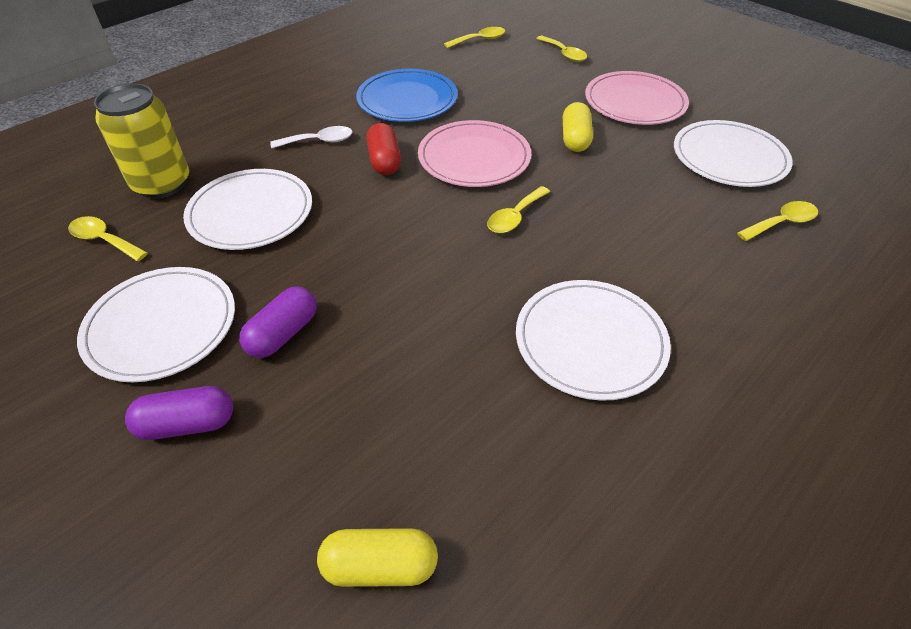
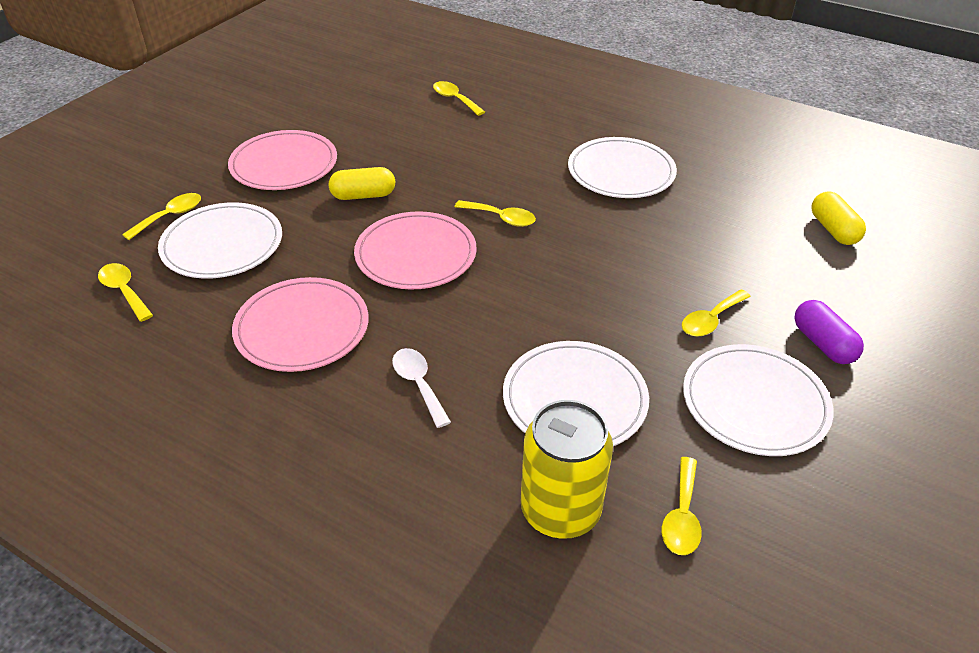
camera: 105 degrees left, 5 degrees down
purple capsule [239,286,317,358] -> yellow spoon [682,290,751,337]
blue plate [356,69,457,122] -> pink plate [232,277,369,372]
red capsule [367,123,401,175] -> none
white plate [674,120,793,187] -> white plate moved to [158,202,282,279]

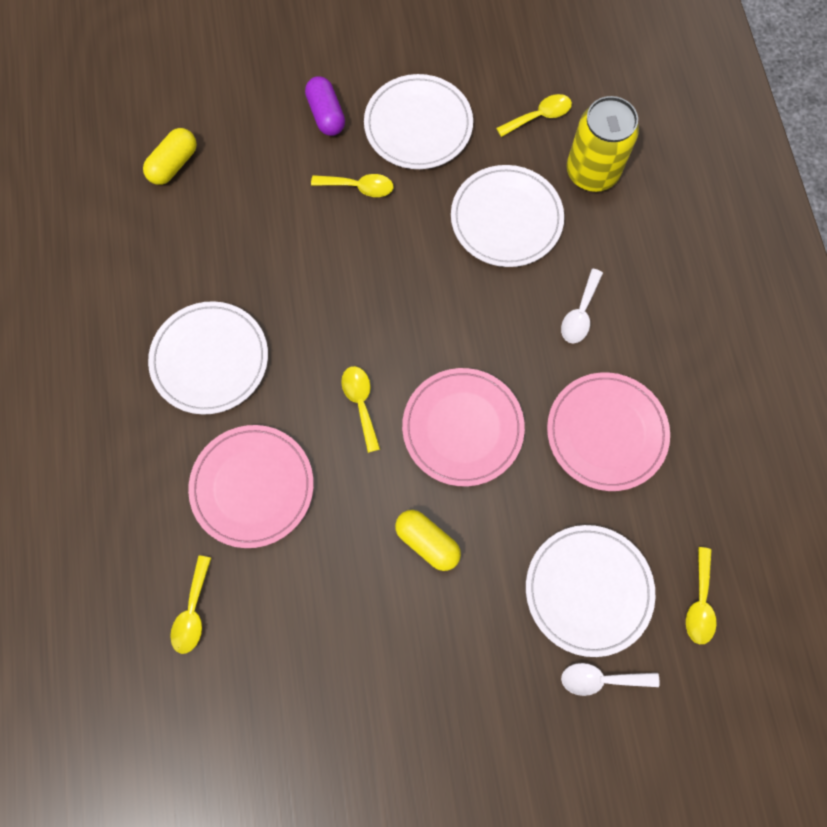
camera: 130 degrees left, 30 degrees up
yellow spoon [122,193,201,240] -> white spoon [561,663,660,696]
pink plate [228,130,337,190] -> pink plate moved to [188,425,314,548]
purple capsule [794,300,864,364] -> purple capsule turned 45 degrees counterclockwise [305,76,345,136]

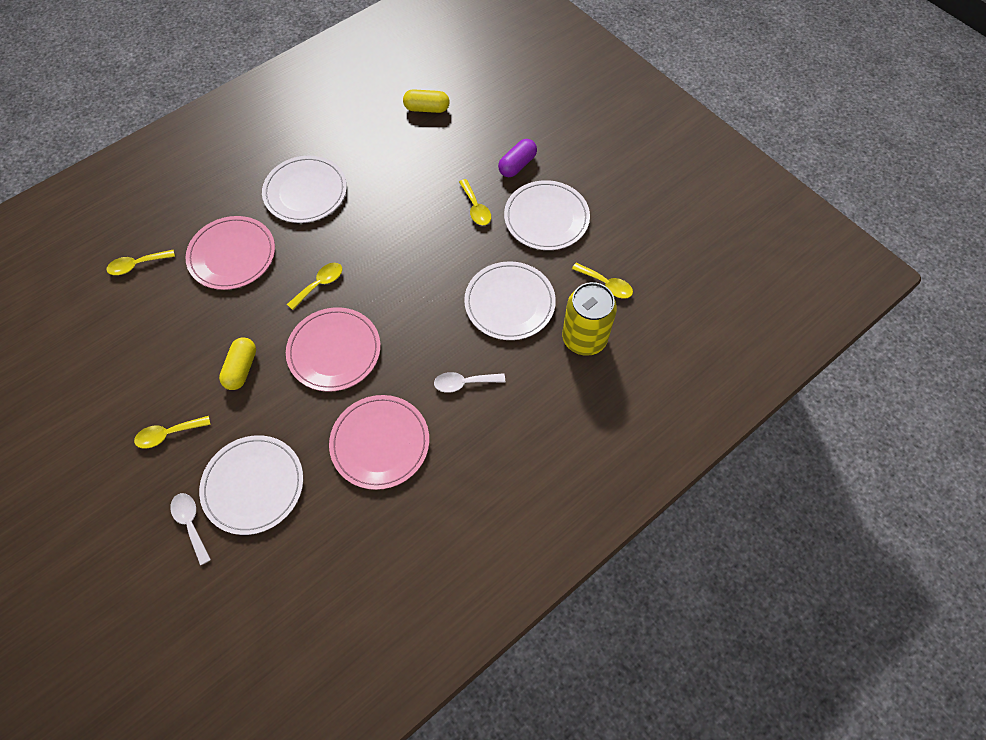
camera: 60 degrees right, 10 degrees down
yellow spoon [686,547,716,644] -> yellow spoon moved to [134,416,211,448]

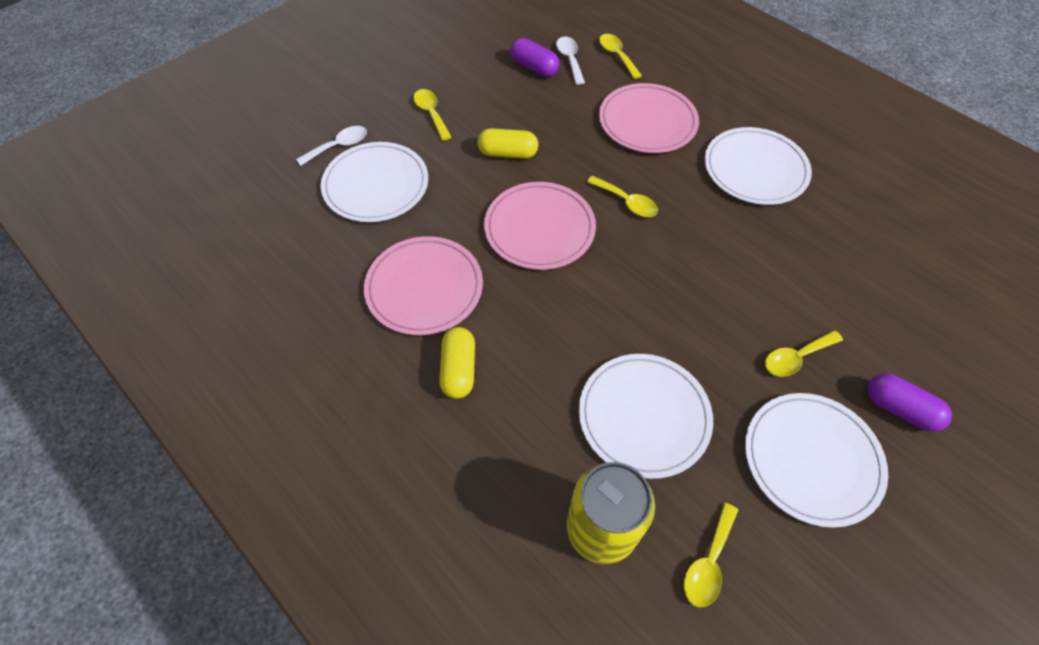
camera: 85 degrees right, 5 degrees down
yellow capsule [403,89,450,113] -> yellow capsule moved to [439,327,475,399]
white spoon [434,372,505,393] -> white spoon moved to [556,37,585,85]
none -> purple capsule [510,38,559,77]

